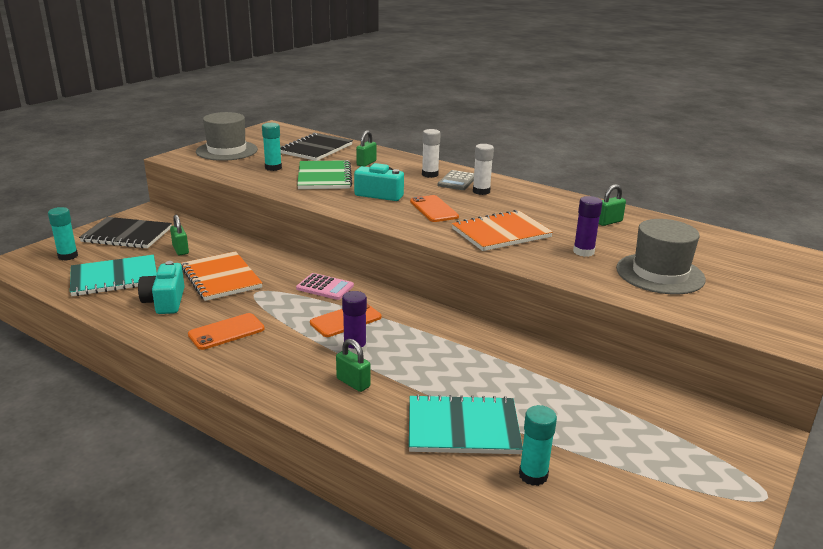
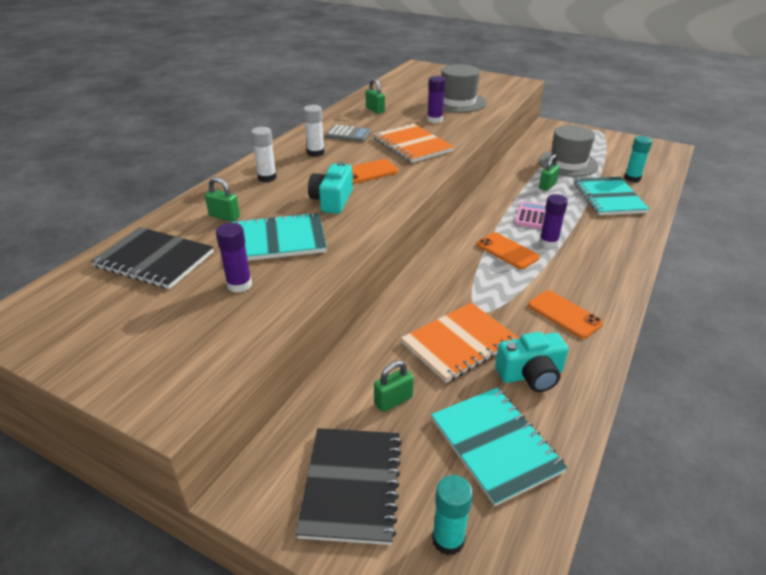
camera: 95 degrees left, 10 degrees up
grey hat [196,112,258,161] -> grey hat moved to [539,125,599,177]
turquoise glue stick [262,123,282,171] -> purple glue stick [216,223,252,293]
pink calculator [296,273,354,300] -> pink calculator moved to [515,201,546,229]
green notebook [297,160,352,189] -> turquoise notebook [231,212,327,261]
green padlock [336,339,371,392] -> green padlock moved to [539,154,560,191]
grey calculator [437,170,474,190] -> grey calculator moved to [325,125,371,142]

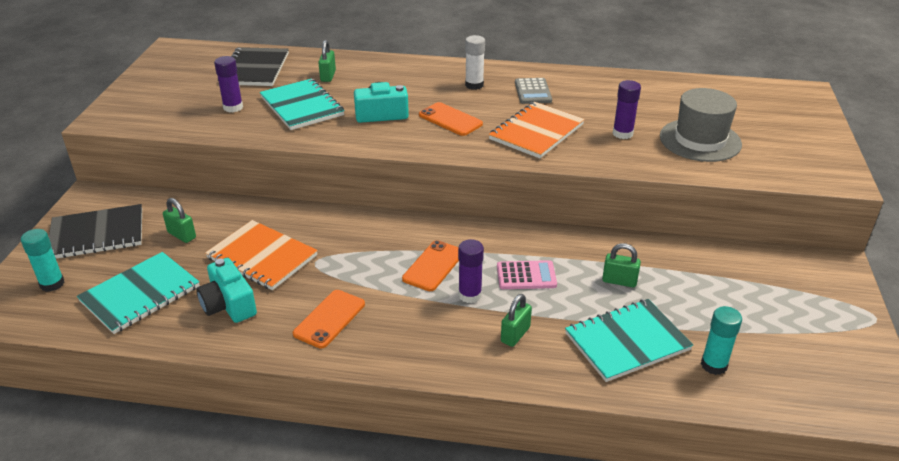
camera: 70 degrees right, 0 degrees up
white glue stick [251,127,277,182] -> none
green padlock [366,79,385,114] -> green padlock moved to [501,294,532,347]
grey hat [539,125,599,177] -> none

